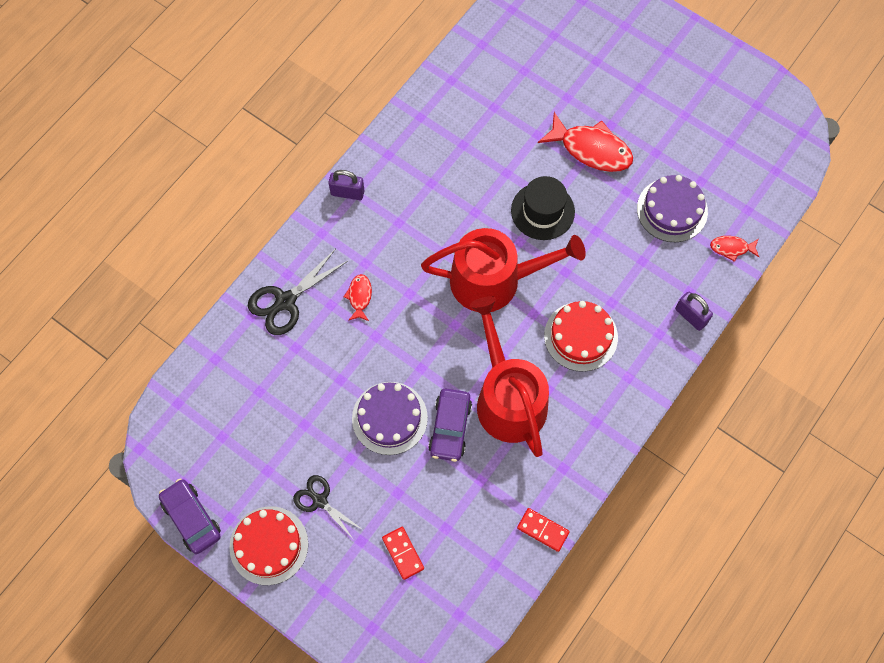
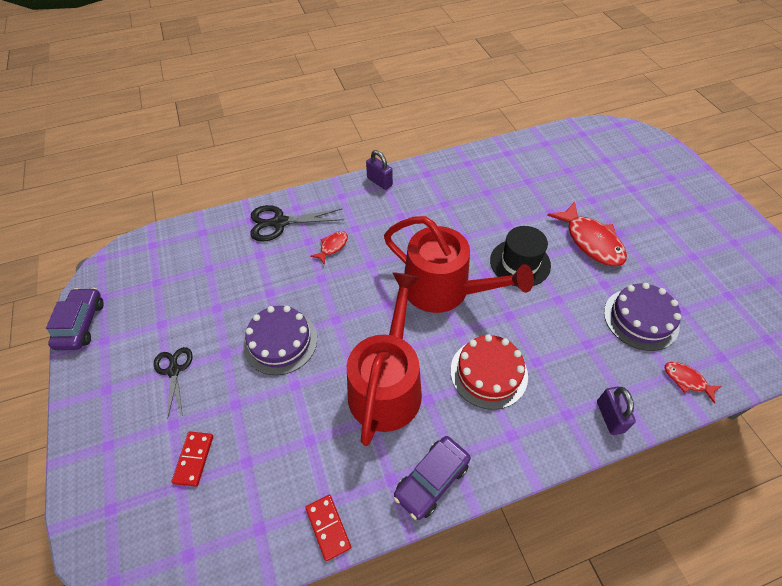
camera: 35 degrees right, 15 degrees down
red cake [229,506,308,585] -> none
purple car [428,389,472,462] -> purple car moved to [394,436,471,520]

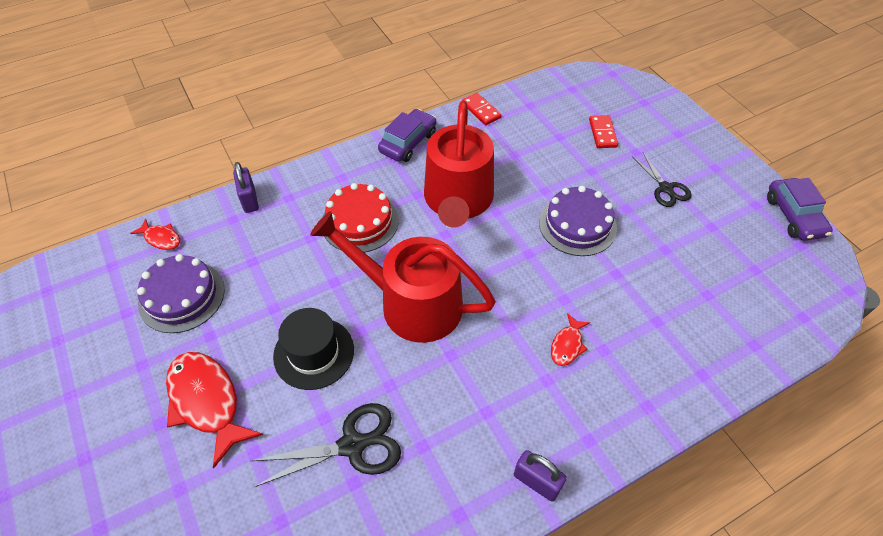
camera: 170 degrees right, 0 degrees up
black scissors [250,205,344,242] -> black scissors moved to [251,403,401,487]

